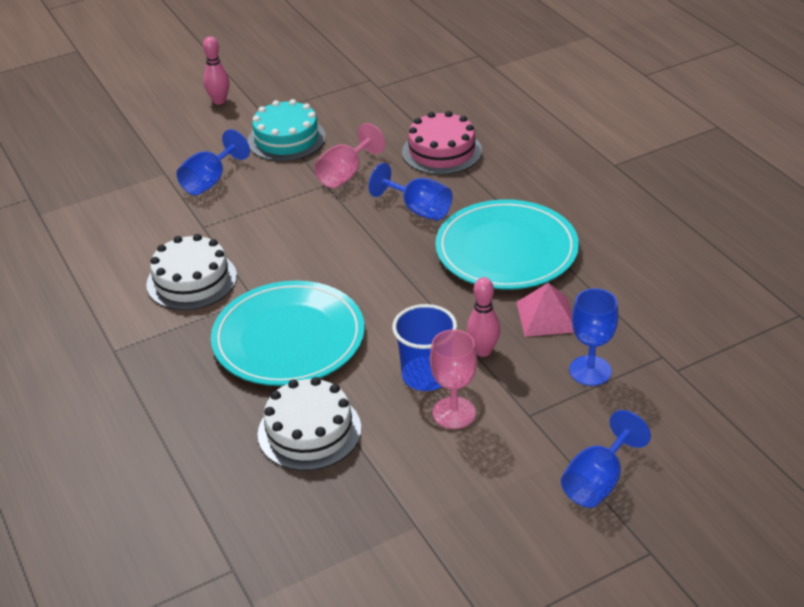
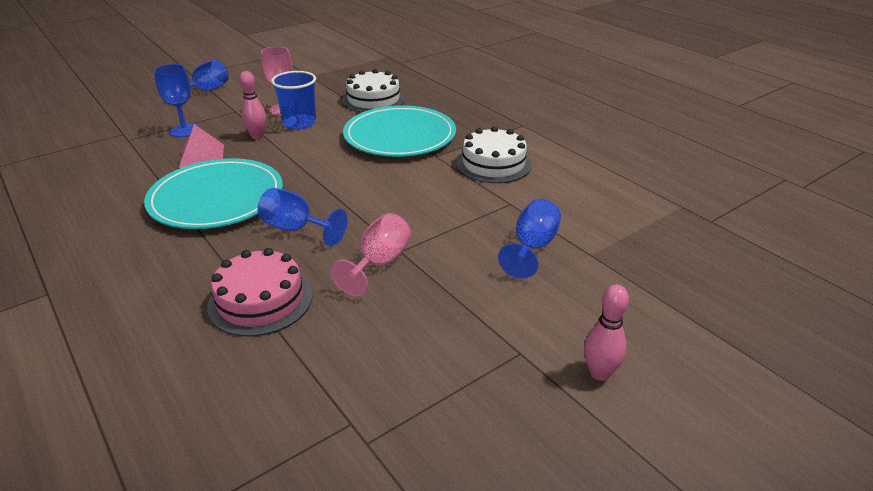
camera: 170 degrees right, 5 degrees down
turquoise cake [248,99,326,161] -> none

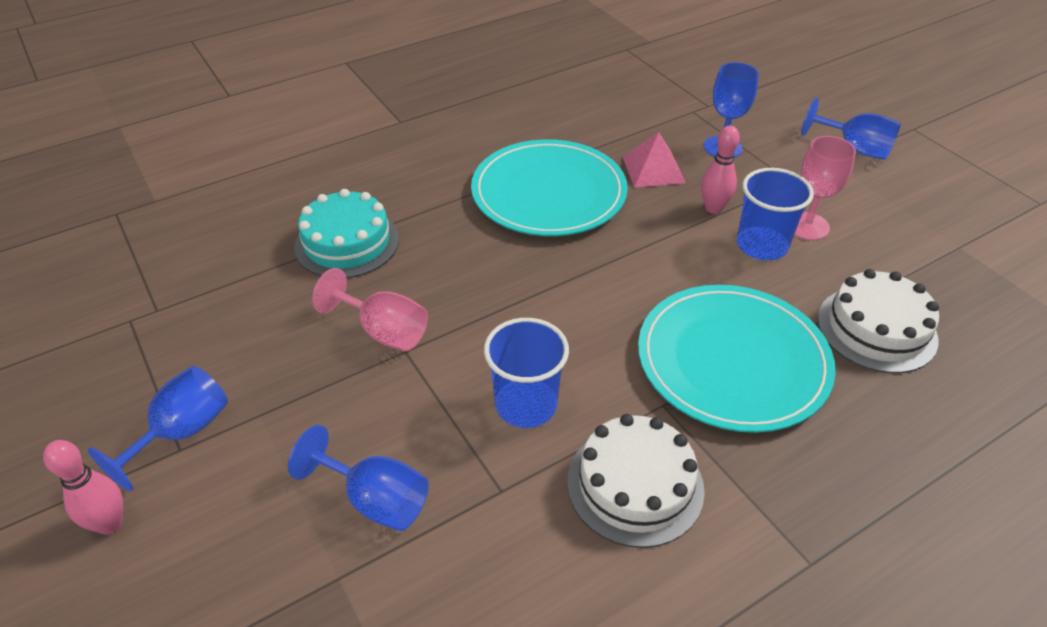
camera: 95 degrees right, 10 degrees up
pink cake [207,248,313,337] -> turquoise cake [294,189,399,278]
blue goblet [258,188,347,246] -> blue goblet moved to [88,366,228,491]
none -> blue cup [484,318,569,428]

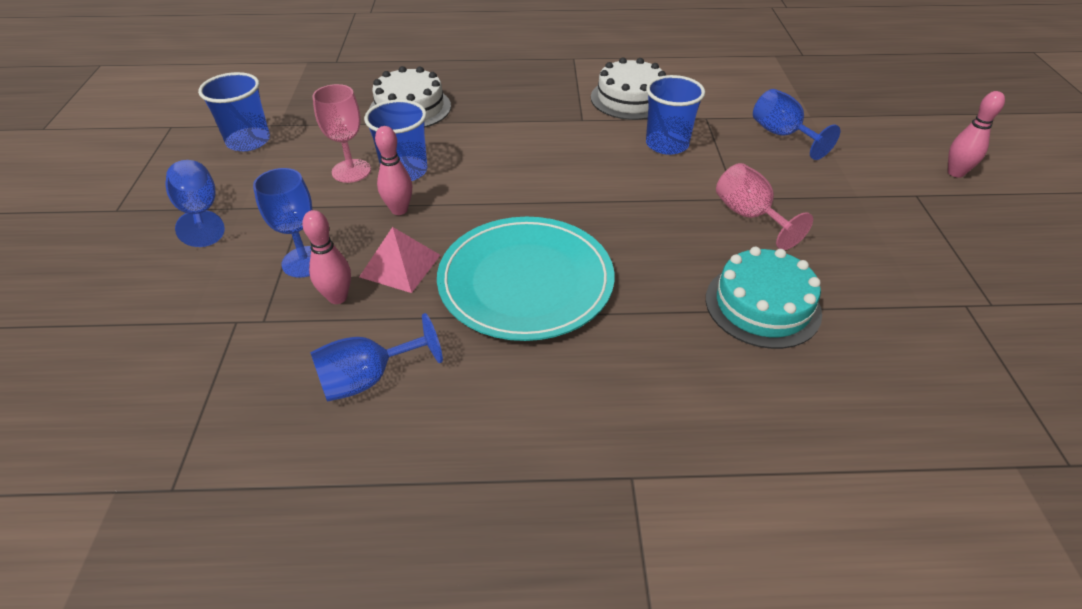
camera: 150 degrees left, 0 degrees up
blue goblet [88,366,228,491] -> blue goblet moved to [310,313,443,402]
turquoise plate [638,285,836,433] -> none
none -> blue cup [198,72,270,151]
none -> pink bowling pin [302,210,351,304]

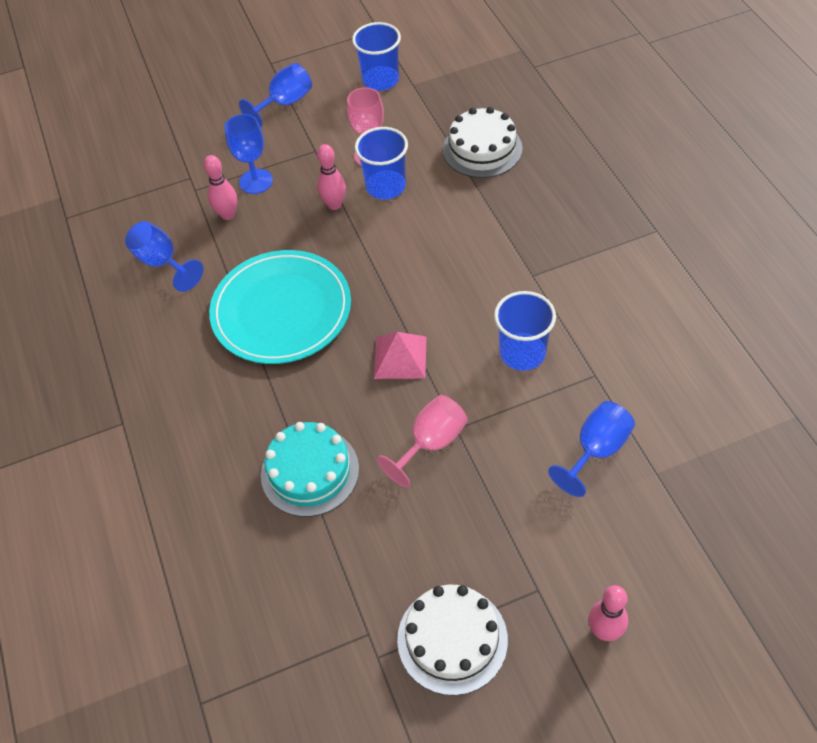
camera: 75 degrees right, 10 degrees up
pink pyramid [359,227,440,293] -> pink pyramid moved to [374,332,427,379]
white cake [591,58,666,120] -> white cake moved to [397,585,508,696]

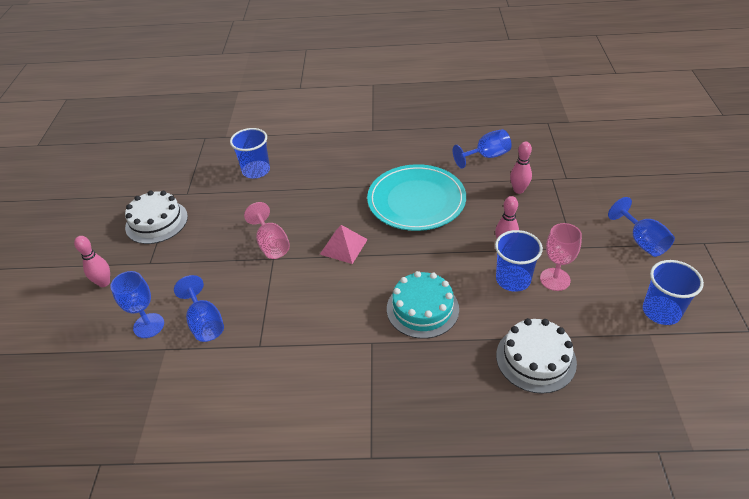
camera: 110 degrees right, 10 degrees down
blue goblet [224,114,273,194] -> blue goblet moved to [110,271,164,338]
turquoise cake [261,422,359,517] -> turquoise cake moved to [387,271,459,339]
blue cup [494,291,556,371] -> blue cup moved to [230,128,270,178]

